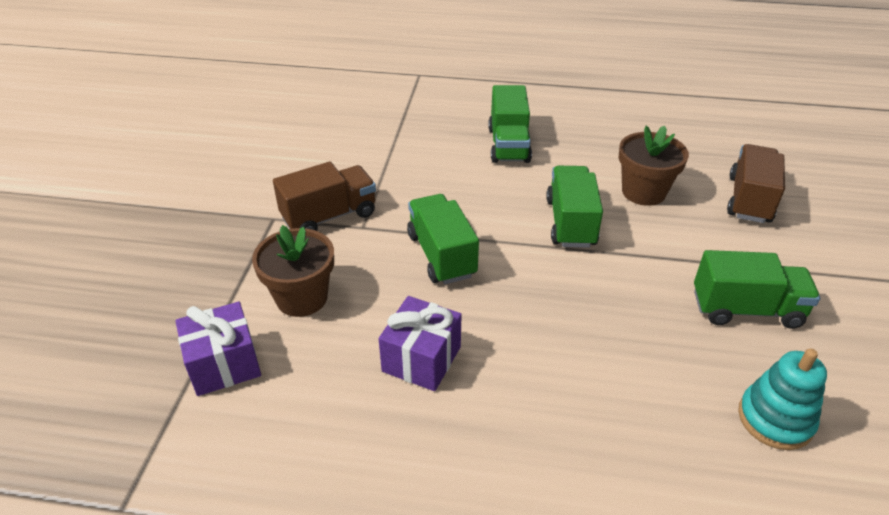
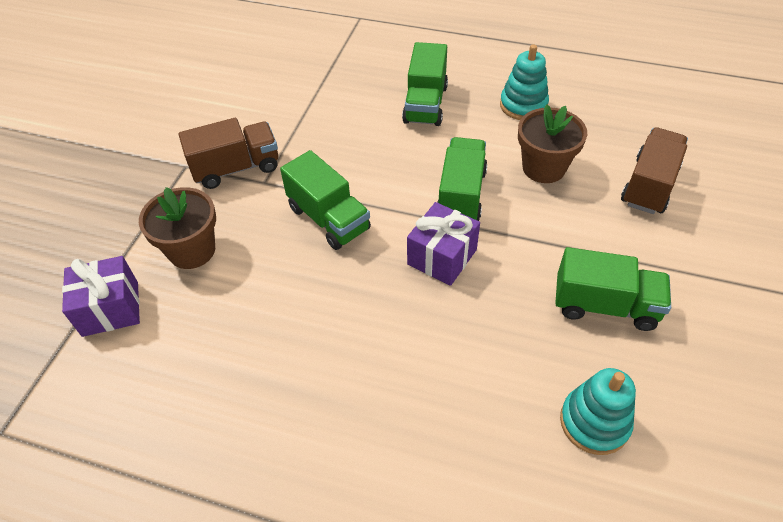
camera: 10 degrees right, 10 degrees up
purple gift [379,296,462,391] -> purple gift moved to [407,202,480,286]
green truck [407,194,479,284] -> green truck turned 150 degrees clockwise [280,150,371,250]
none -> turquoise stacking toy [500,44,549,120]

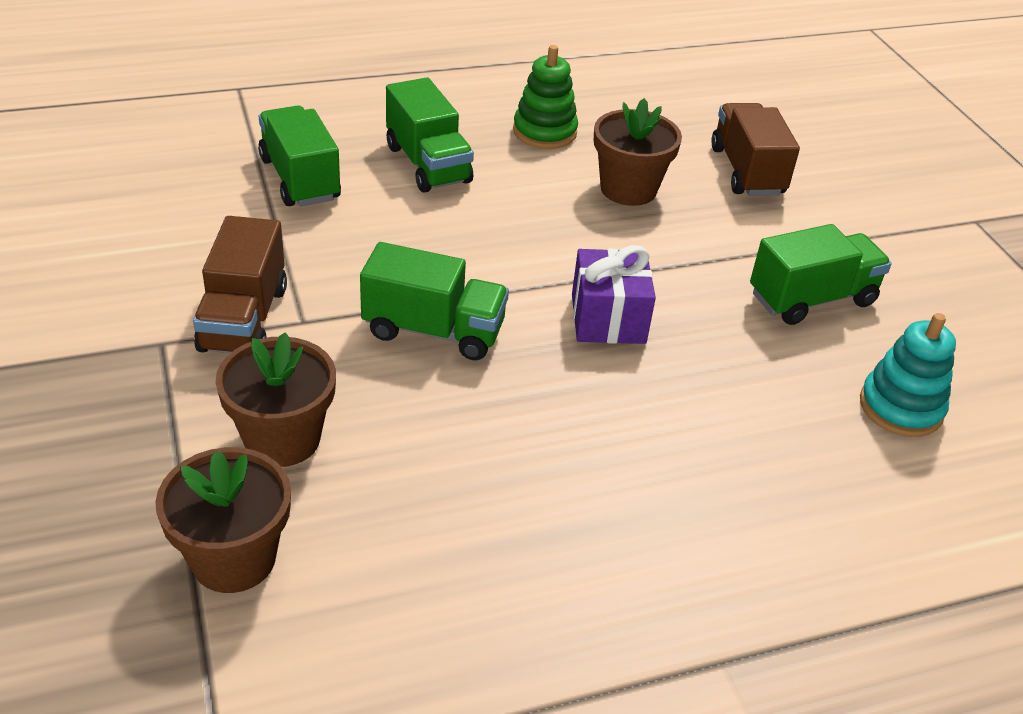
camera: 40 degrees left, 10 degrees down
purple gift [62,256,140,337] -> brown flower pot [155,447,291,593]
brown truck [179,118,278,189] -> brown truck turned 150 degrees clockwise [193,216,287,353]
green truck [437,137,488,221] -> green truck moved to [258,105,341,206]
turquoise stacking toy [500,44,549,120] -> green stacking toy [513,45,578,149]

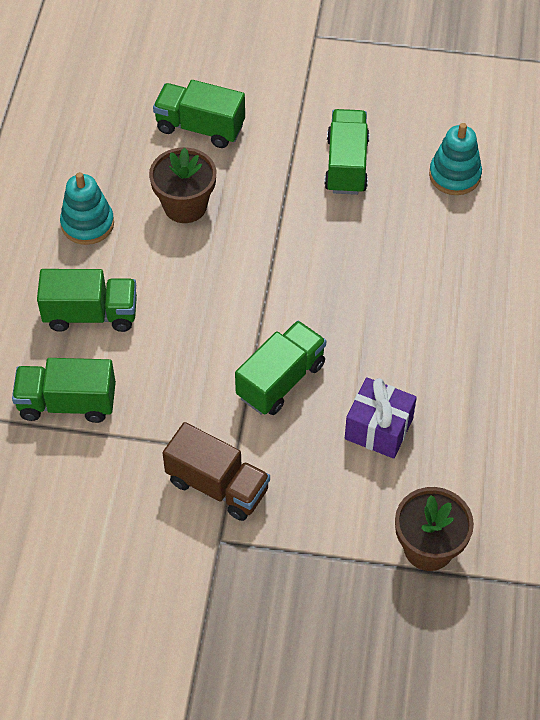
camera: 60 degrees left, 15 degrees up
brown flower pot [215,332,336,467] -> none
green stacking toy [513,45,578,149] -> turquoise stacking toy [60,172,114,245]
purple gift [572,245,656,344] -> purple gift moved to [345,377,417,459]
brown truck [711,103,800,196] -> green truck [153,80,245,148]

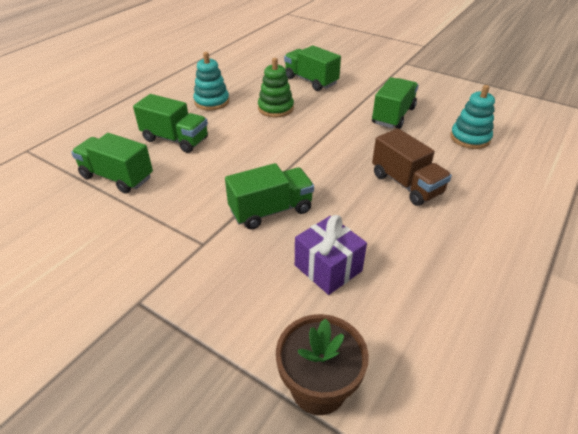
camera: 25 degrees right, 15 degrees down
brown flower pot [149,148,216,223] -> green stacking toy [258,58,294,118]
brown truck [163,422,270,521] -> brown truck moved to [372,128,452,206]

